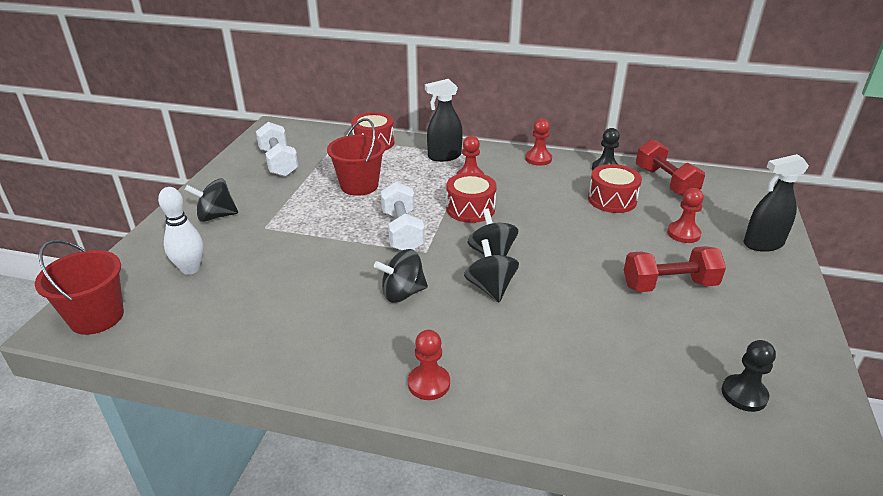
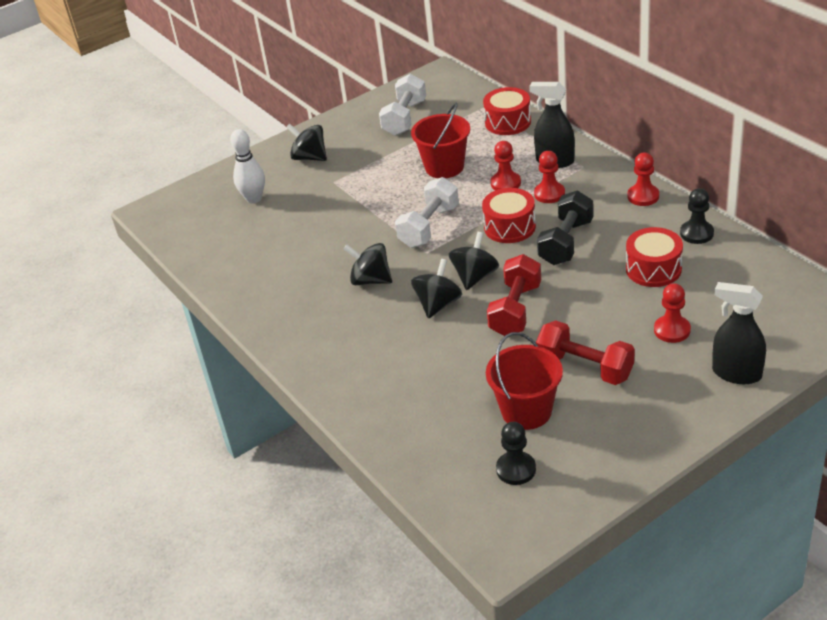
camera: 45 degrees right, 5 degrees up
red bucket [35,240,124,335] -> red bucket moved to [486,332,563,430]
red pawn [408,330,450,400] -> red pawn moved to [490,141,521,190]
red dumbbell [636,139,705,196] -> red dumbbell moved to [487,254,541,336]
none -> black dumbbell [537,191,594,265]

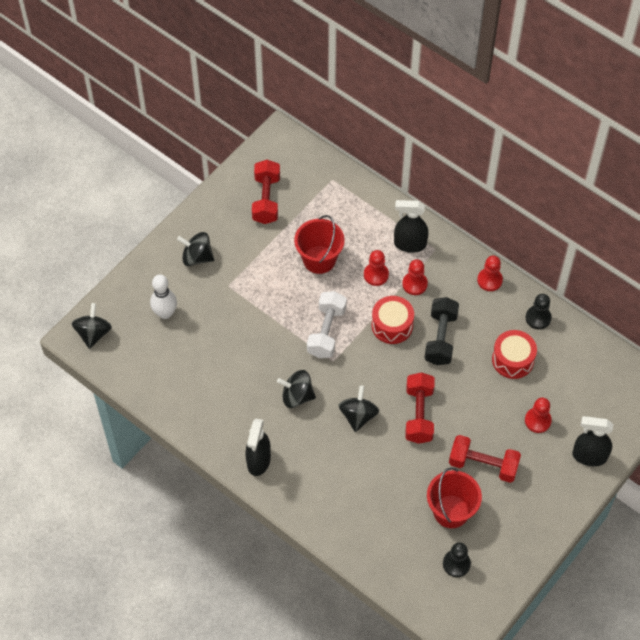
camera: 20 degrees left, 20 degrees up
white dumbbell [379,74,426,136] -> red dumbbell [252,160,280,224]
black spinning top [449,232,499,290] -> black spinning top moved to [72,303,112,349]
red drum [483,87,531,135] -> none
none -> black spray bottle [246,419,271,476]

